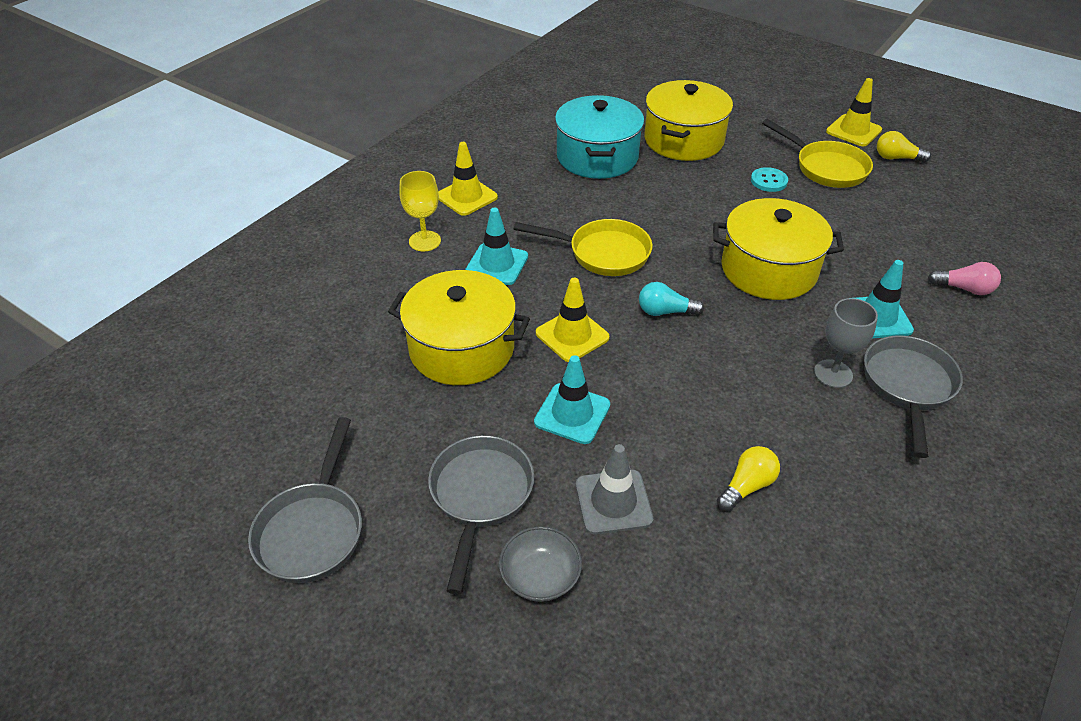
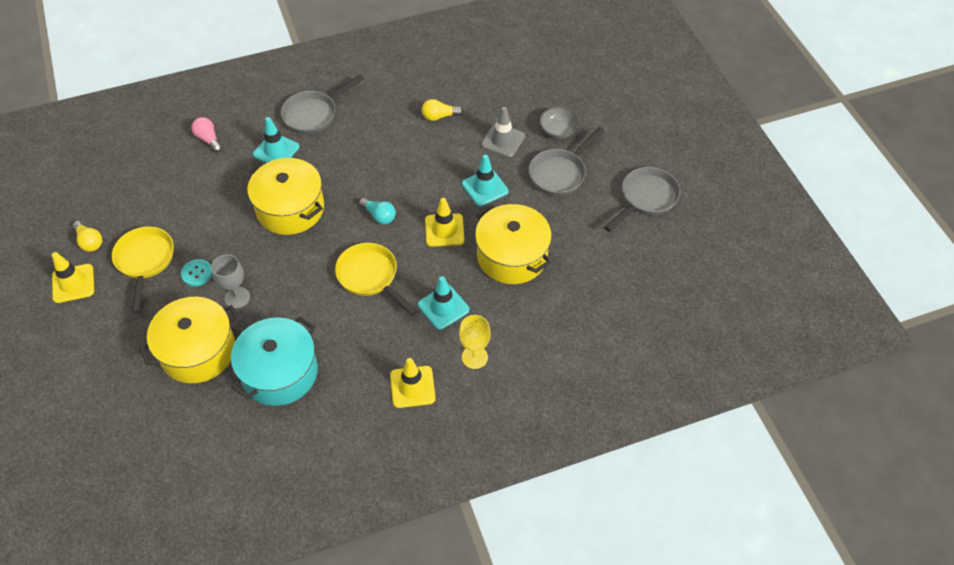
camera: 145 degrees left, 10 degrees up
grey goblet [814,298,878,388] -> grey goblet moved to [211,254,250,309]

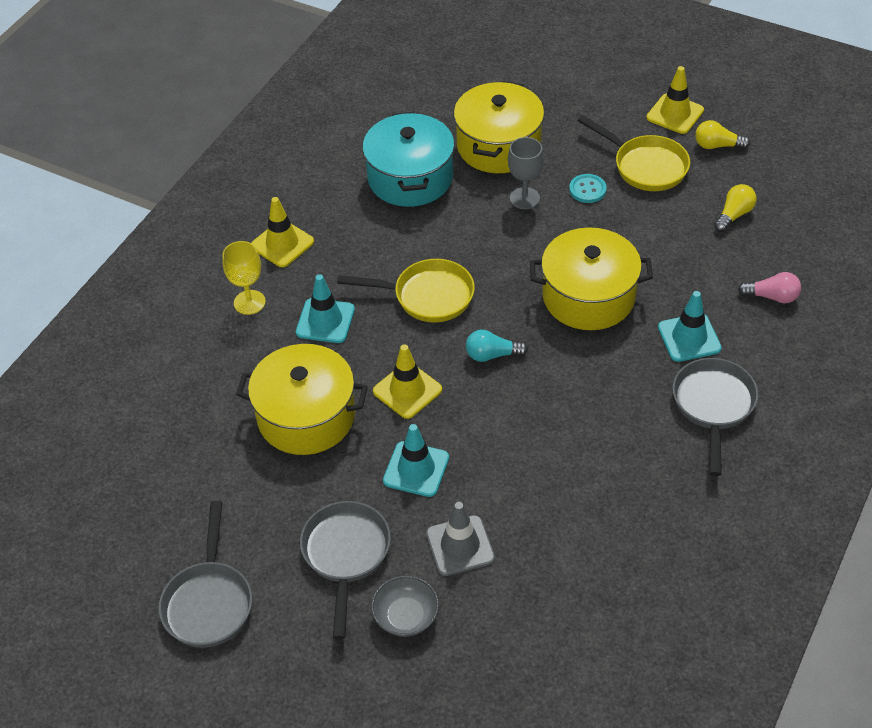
camera: 140 degrees right, 5 degrees down
yellow light bulb [422,99,463,121] -> yellow light bulb moved to [714,184,757,232]

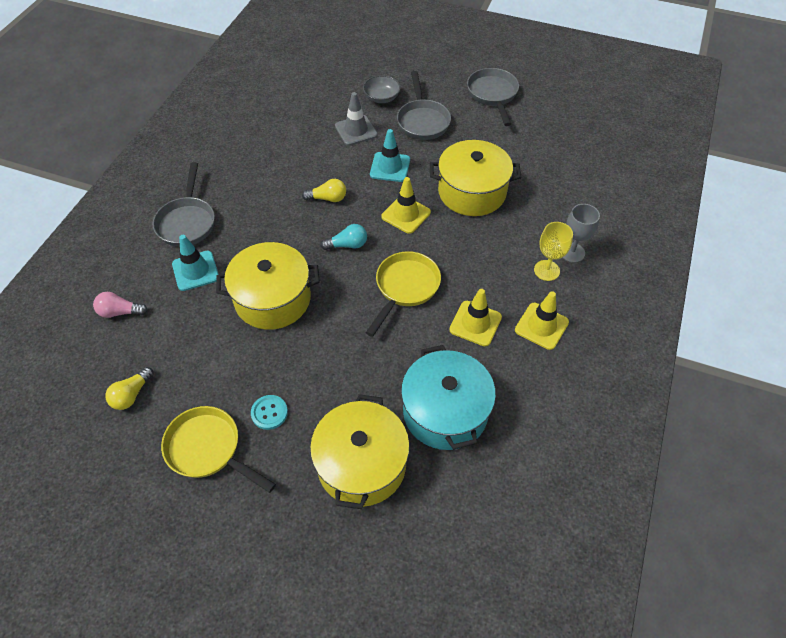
camera: 170 degrees right, 5 degrees up
turquoise traffic cone [296,274,355,343] -> none
yellow pan [337,259,475,322] -> yellow pan turned 120 degrees clockwise [366,251,441,337]
grey goblet [508,137,544,209] -> grey goblet moved to [562,204,600,263]
yellow traffic cone [646,66,704,134] -> yellow traffic cone moved to [449,289,502,346]
yellow light bulb [695,120,750,149] -> yellow light bulb moved to [302,179,346,202]

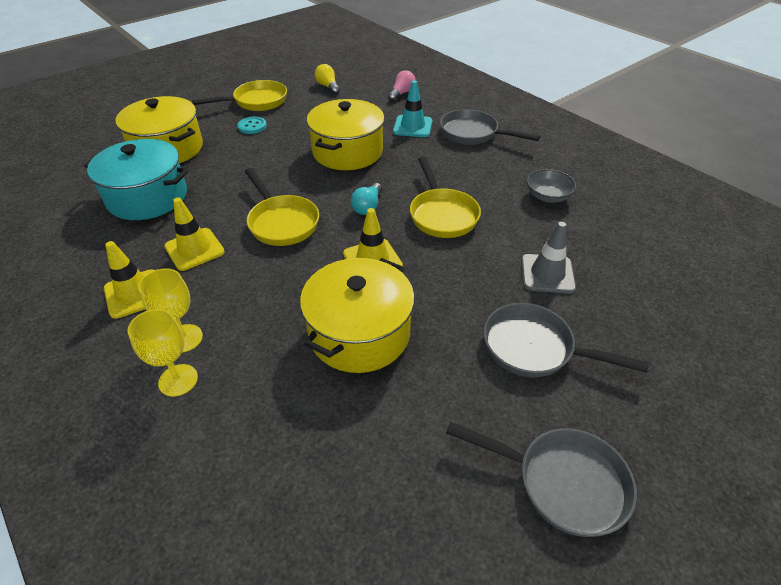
camera: 120 degrees right, 10 degrees down
yellow light bulb [302,179,346,202] -> yellow pan [410,157,481,238]
grey bowl [363,75,401,103] -> grey bowl moved to [527,169,576,203]
turquoise traffic cone [370,129,410,182] -> none
grey goblet [562,204,600,263] -> yellow goblet [128,309,198,397]

